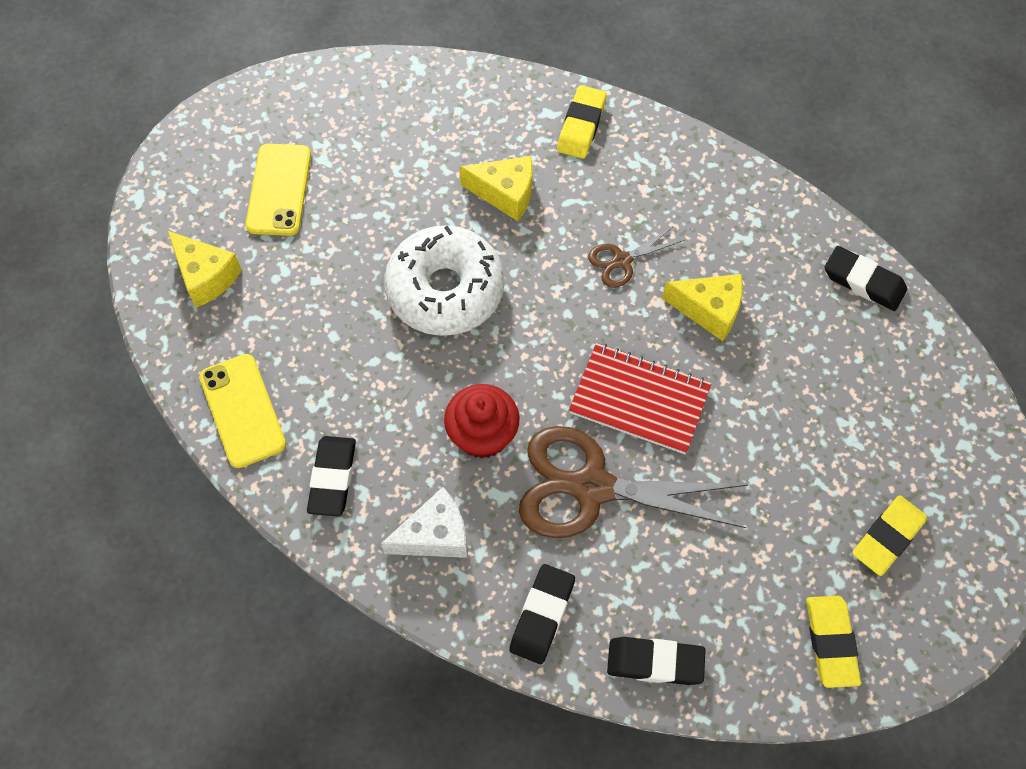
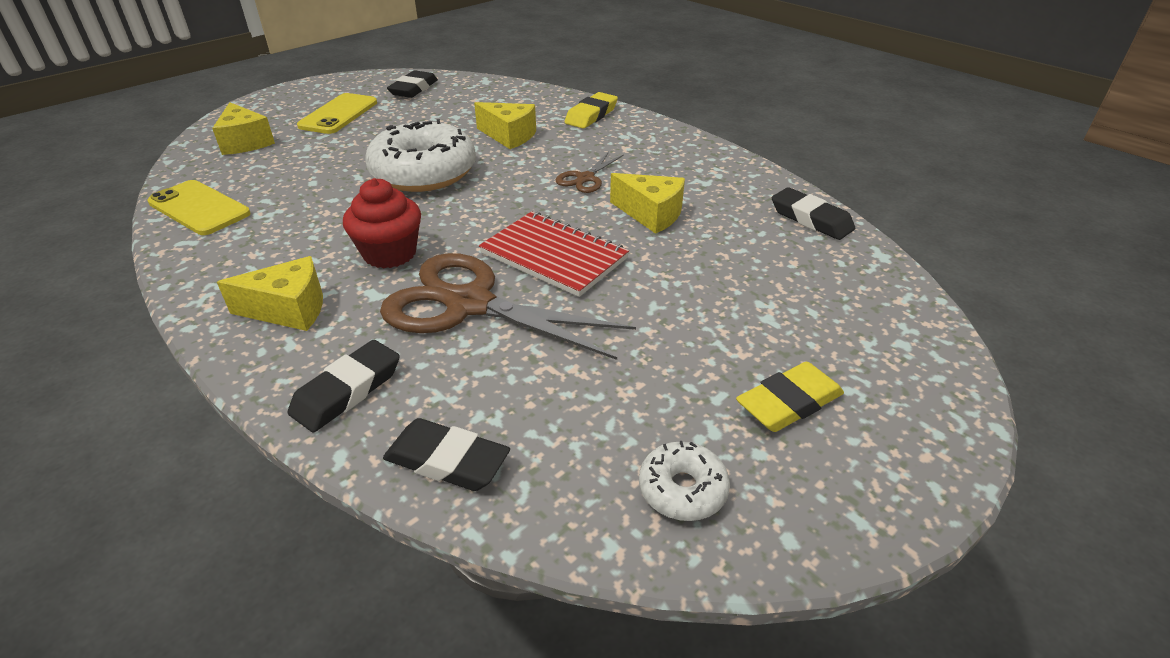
camera: 15 degrees right, 25 degrees down
yellow phone [199,354,286,468] -> yellow phone turned 45 degrees counterclockwise [147,180,250,235]
black eraser [307,436,356,516] -> black eraser moved to [387,70,438,98]
white cheese [381,487,467,558] -> yellow cheese [217,256,323,331]
brown scissors [588,226,685,288] -> brown scissors turned 45 degrees counterclockwise [556,152,624,193]
yellow eraser [806,596,861,688] -> white donut [639,441,730,521]

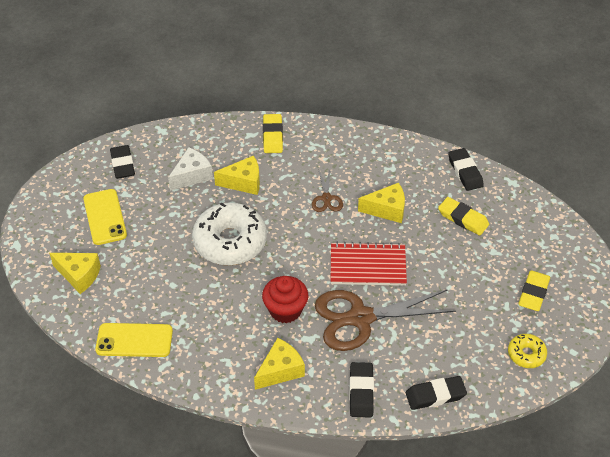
camera: 35 degrees left, 10 degrees up
white donut [639,441,730,521] -> yellow donut [508,334,547,368]
black eraser [772,187,855,240] -> black eraser turned 60 degrees clockwise [448,148,484,191]
none -> white cheese [168,147,213,191]
none -> yellow eraser [438,197,489,236]

